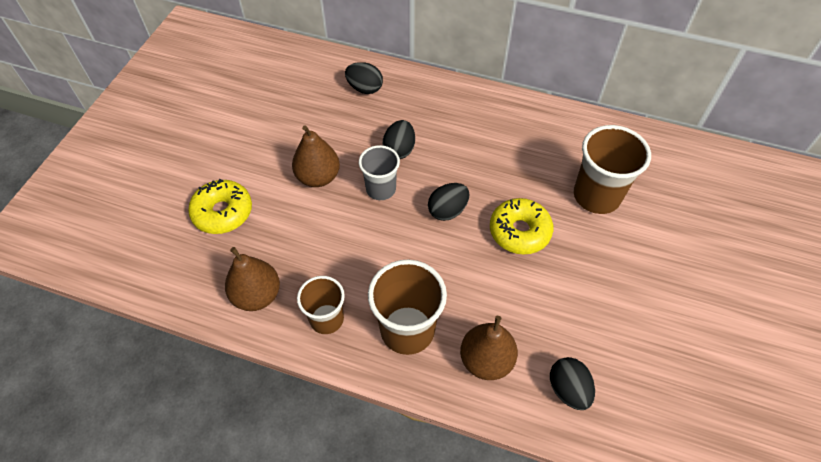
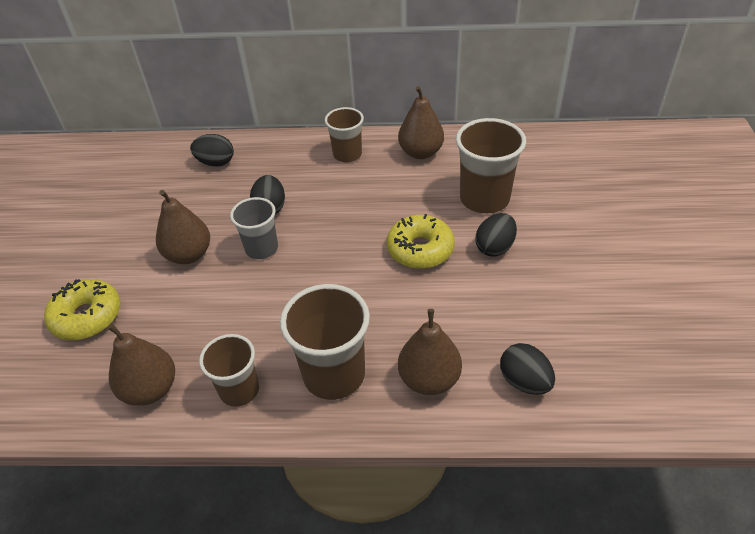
camera: 15 degrees left, 10 degrees down
black egg [428,183,469,221] -> black egg moved to [475,213,517,257]
none -> brown cup [325,107,364,162]
none -> brown pear [398,86,444,159]

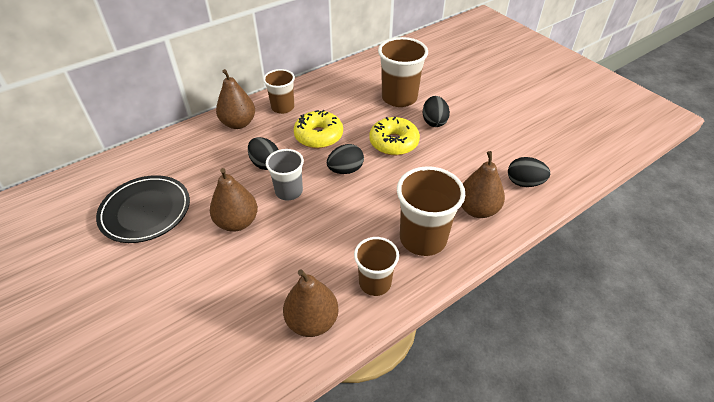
camera: 40 degrees left, 0 degrees up
yellow donut [44,279,121,340] -> yellow donut moved to [294,110,343,148]
black egg [190,134,234,167] -> black egg moved to [327,144,364,174]
brown pear [398,86,444,159] -> brown pear moved to [216,69,255,129]
none -> black plate [96,175,190,243]

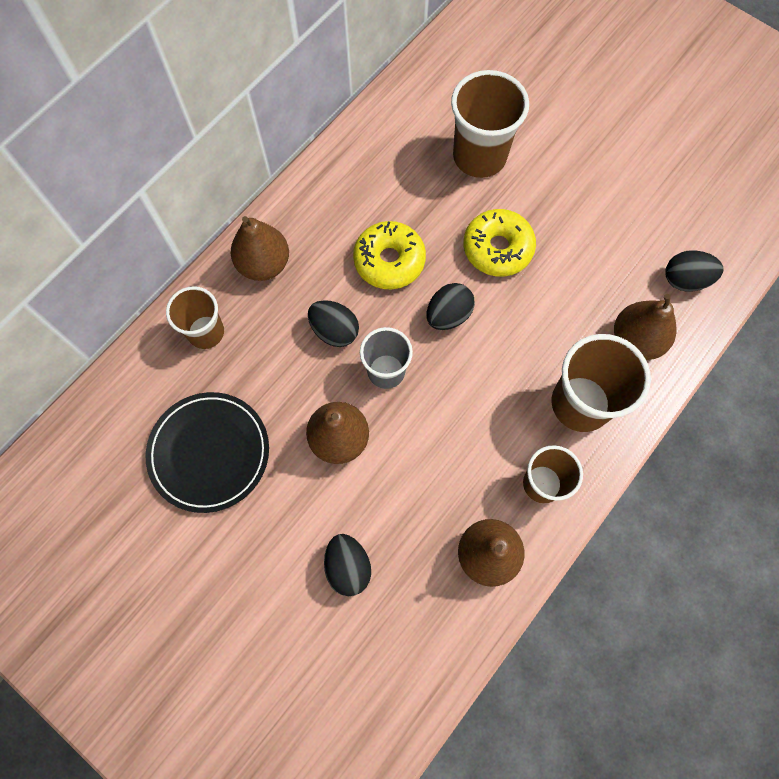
camera: 15 degrees left, 25 degrees up
brown cup [263,69,295,114] -> brown cup moved to [166,286,224,349]
black egg [423,96,450,127] -> black egg moved to [324,534,371,596]

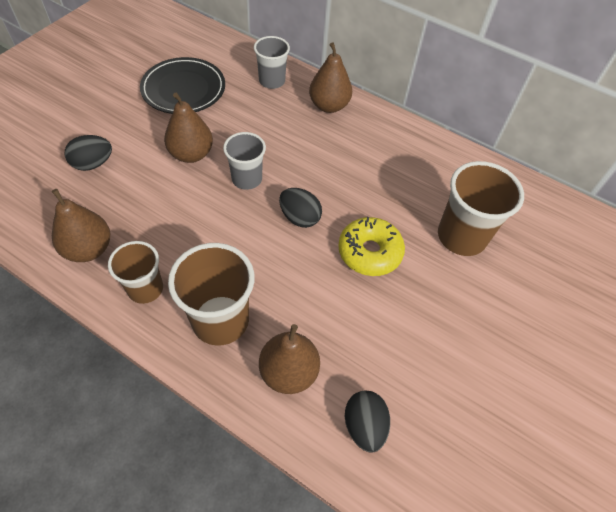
camera: 80 degrees right, 15 degrees down
brown cup [166,286,224,349] -> grey cup [254,36,290,89]
black egg [308,300,359,347] -> none
yellow donut [353,221,426,289] -> none

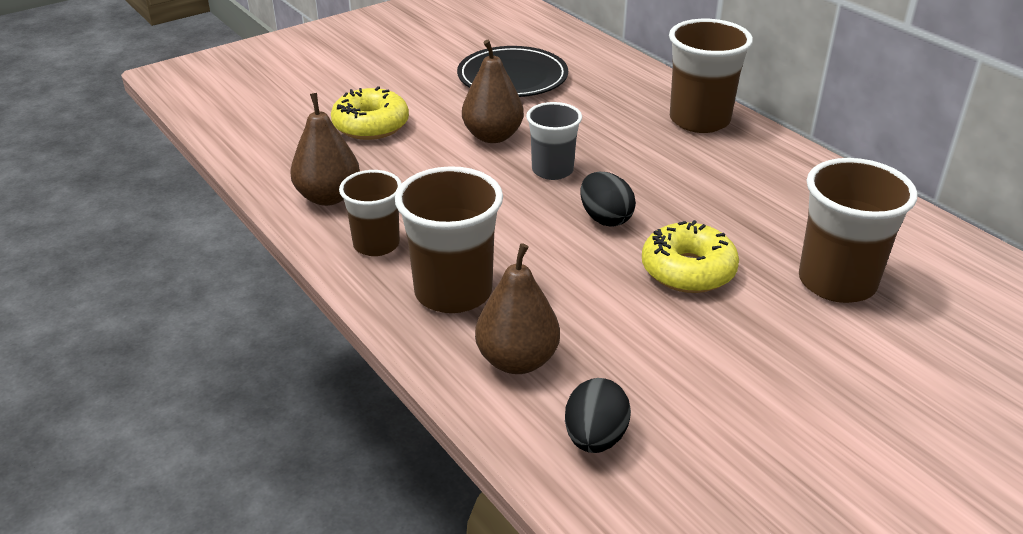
camera: 25 degrees right, 20 degrees down
black egg [65,135,112,171] -> yellow donut [331,86,409,140]
grey cup [254,36,290,89] -> none
brown pear [309,42,352,113] -> brown cup [669,19,753,133]

